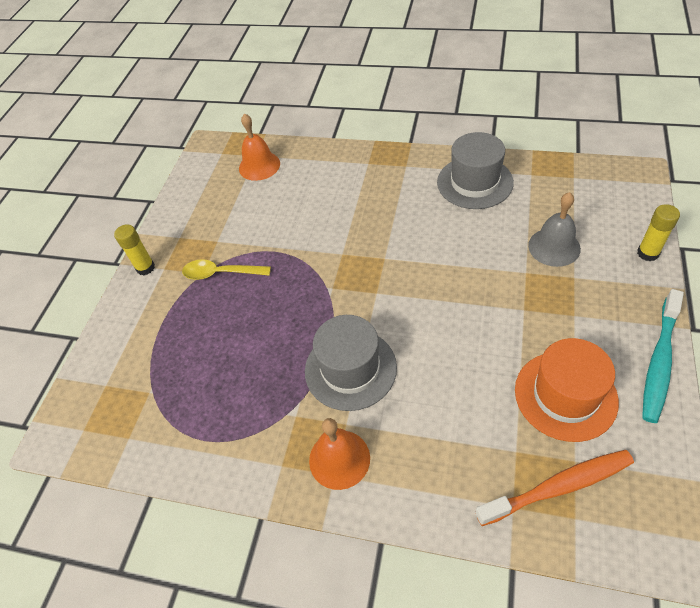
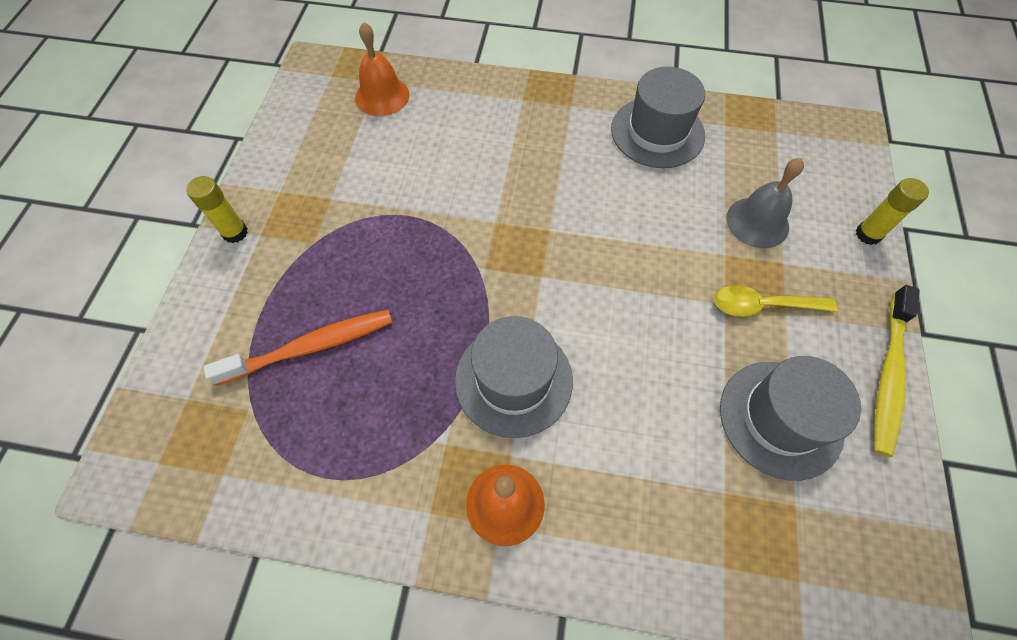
camera: 10 degrees left, 10 degrees up
yellow spoon [182,259,271,280] -> yellow spoon moved to [714,285,838,317]
orange toothbrush [475,450,634,526] -> orange toothbrush moved to [204,310,393,386]
orange hat [515,338,619,442] -> grey hat [720,356,861,481]
turquoise toothbrush [642,289,684,423] -> yellow toothbrush [874,285,920,457]

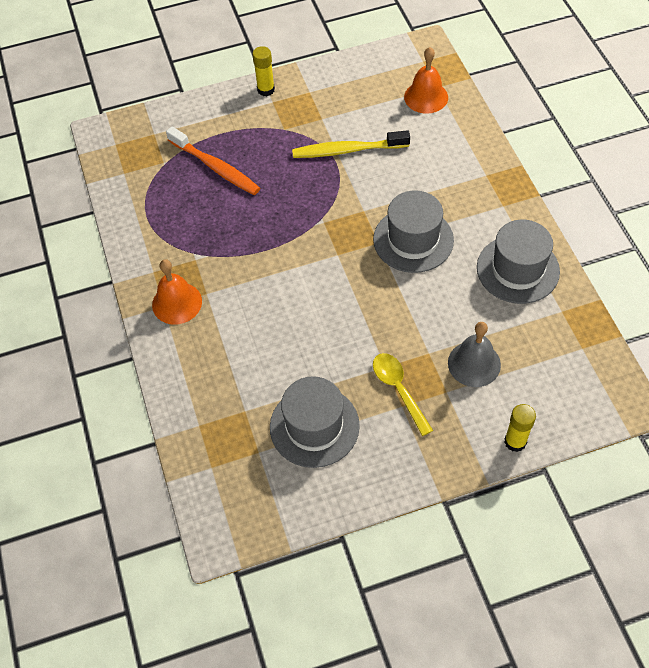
camera: 65 degrees right, 5 degrees down
grey hat [455,316,573,438] -> grey hat moved to [373,190,454,273]
yellow toothbrush [874,285,920,457] -> yellow toothbrush moved to [292,130,410,158]

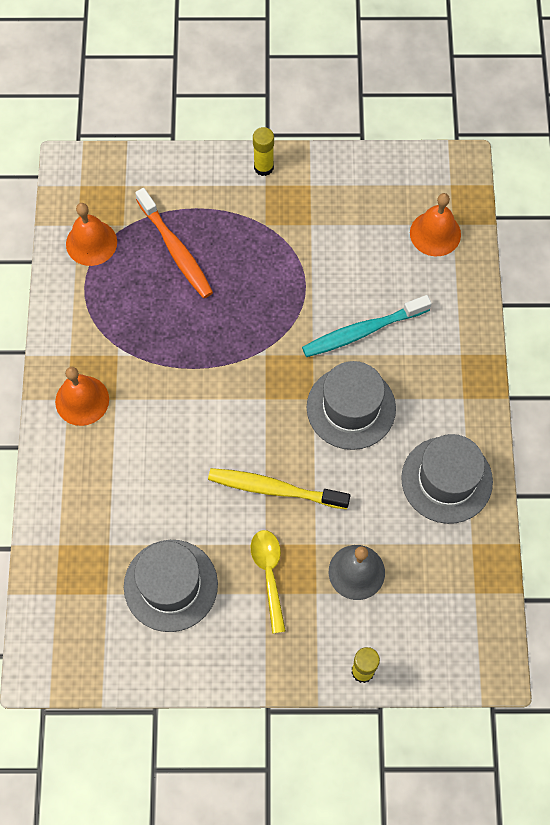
camera: 15 degrees right, 10 degrees up
yellow toothbrush [292,130,410,158] -> yellow toothbrush moved to [208,468,350,509]
none -> orange bell [66,203,117,266]
none -> turquoise toothbrush [302,295,432,357]

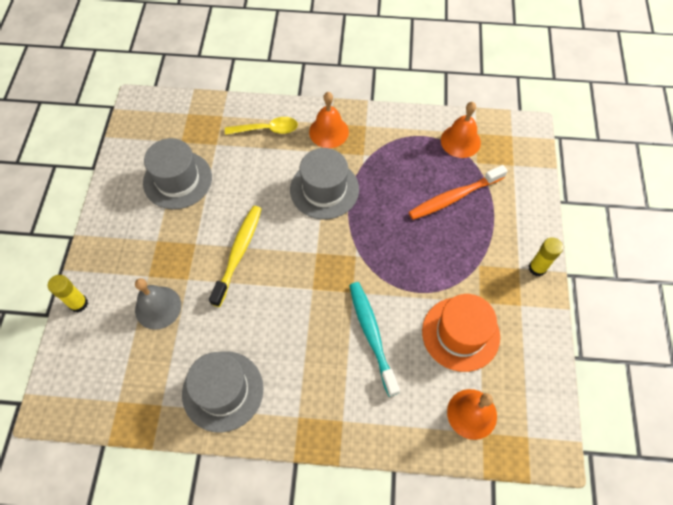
camera: 95 degrees right, 5 degrees down
yellow spoon [251,530,286,634] -> yellow spoon moved to [225,117,298,135]
grey hat [307,361,396,450] -> grey hat moved to [290,148,359,219]
none -> orange hat [422,294,500,372]

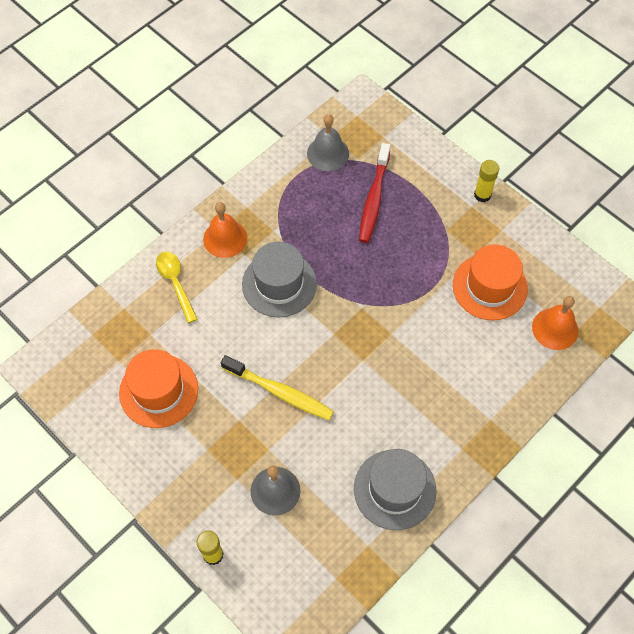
camera: 50 degrees left, 0 degrees up
grey hat [143,138,212,209] -> orange hat [119,349,198,428]
yellow toothbrush [209,206,262,307] -> yellow toothbrush turned 150 degrees clockwise [221,355,334,420]
yellow spoon [225,117,298,135] -> yellow spoon turned 60 degrees counterclockwise [156,251,197,323]
turquoise toothbrush [349,282,400,397] -> none
orange toothbrush [409,165,508,220] -> red toothbrush [359,143,390,243]
orange bell [441,102,481,158] -> grey bell [307,114,349,171]

